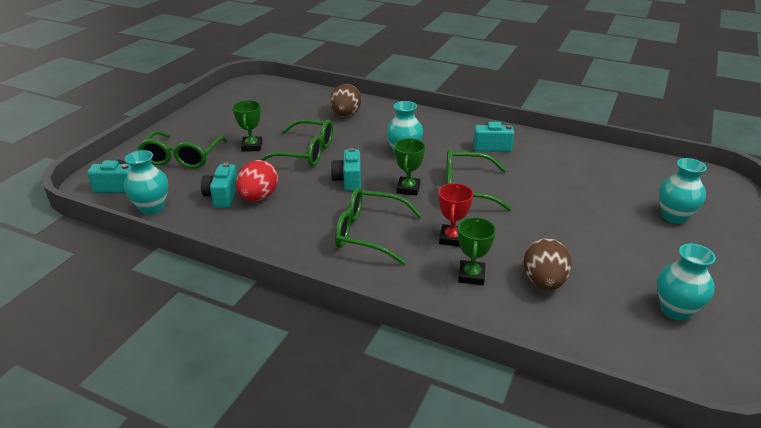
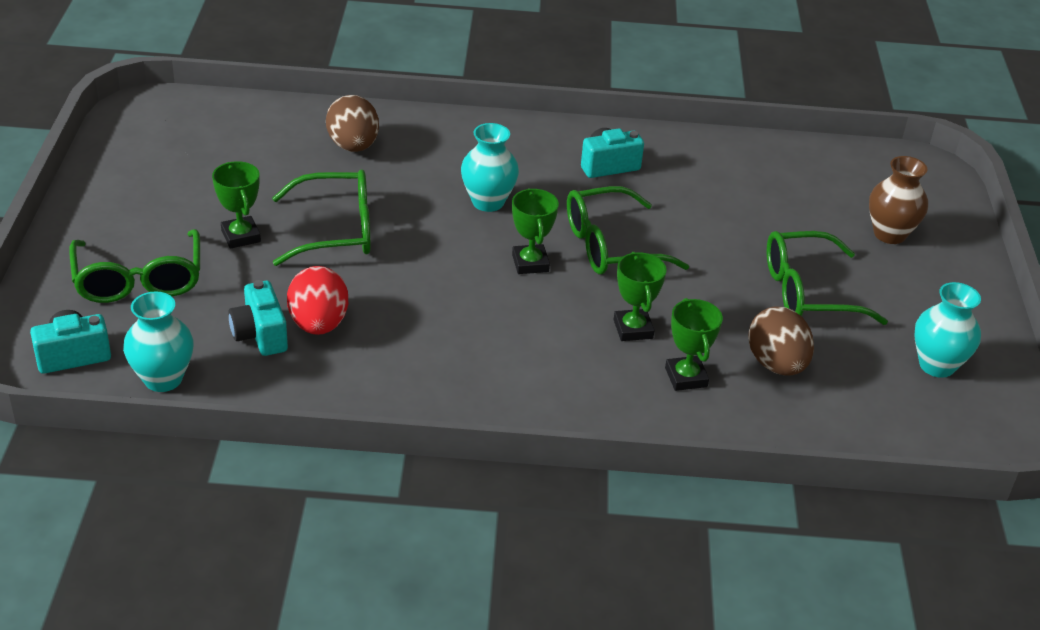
camera: 25 degrees left, 5 degrees up
turquoise camera [331,148,361,191] -> none
green glasses [335,187,423,265] -> green glasses moved to [767,231,888,325]
red trophy [438,183,473,247] -> green trophy [614,252,667,341]
turquoise vase [659,158,707,224] -> brown vase [869,156,928,244]

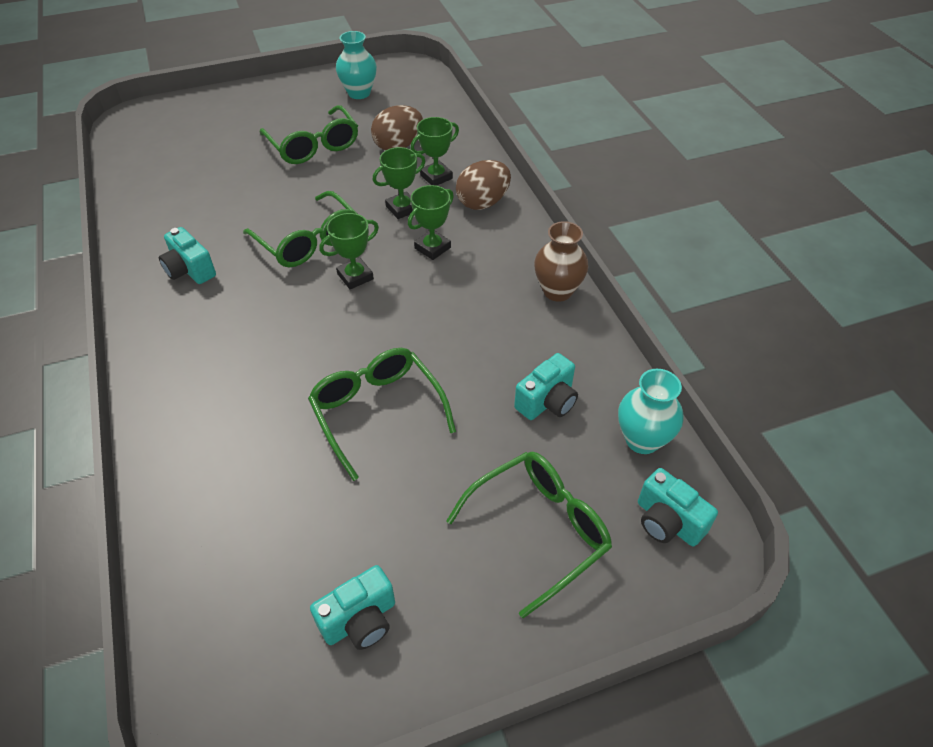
camera: 110 degrees left, 10 degrees up
green trophy [212,161,261,249] -> green trophy moved to [408,185,454,260]
red egg [287,266,348,335] -> none
brown egg [326,95,379,152] -> brown egg moved to [456,160,511,210]
turquoise vase [461,123,519,212] -> none
brown vase [869,156,928,244] -> brown vase moved to [534,221,589,302]
none -> turquoise camera [310,565,395,650]

